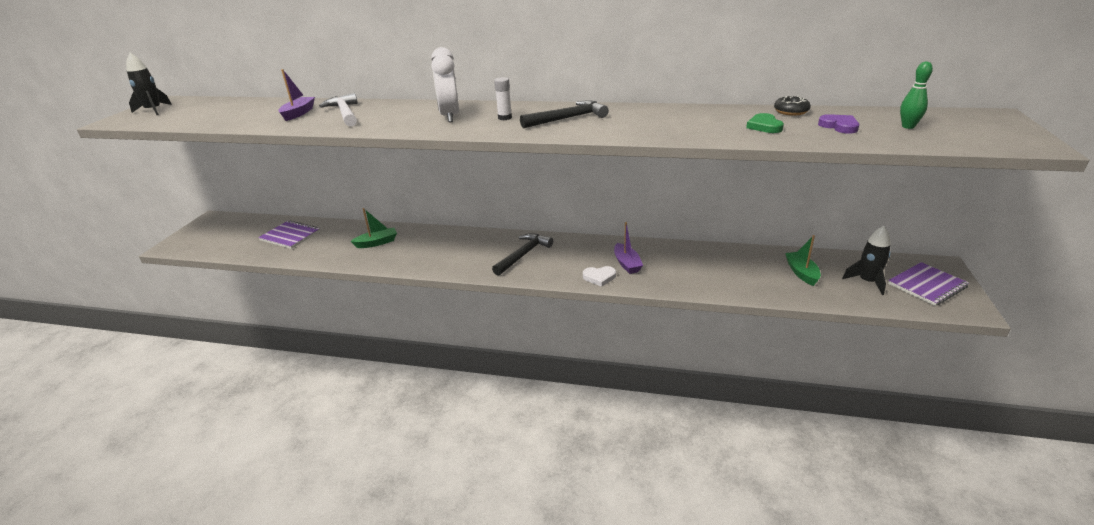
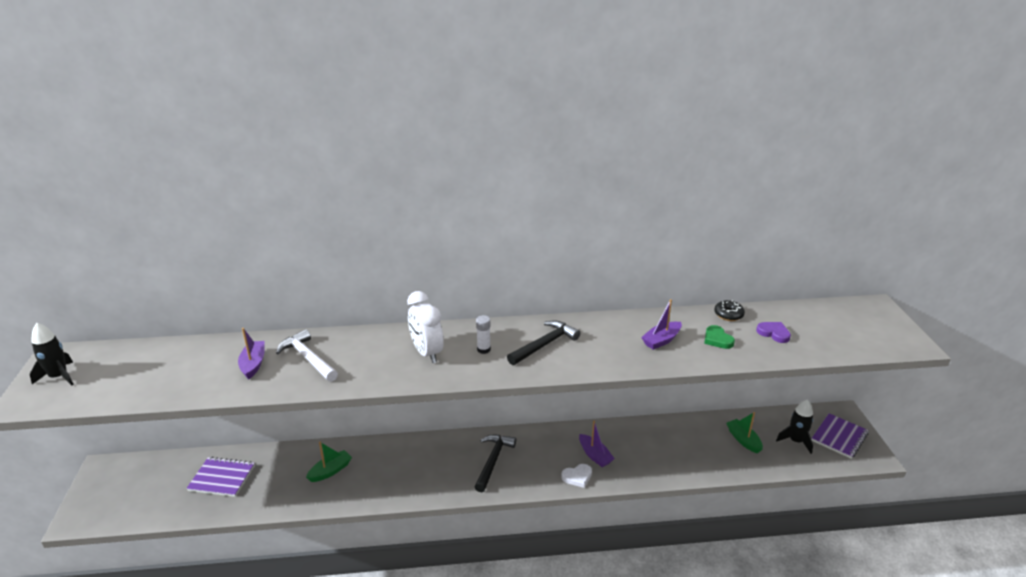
camera: 20 degrees left, 0 degrees up
green bowling pin [900,62,933,129] -> none
none -> purple boat [641,299,682,350]

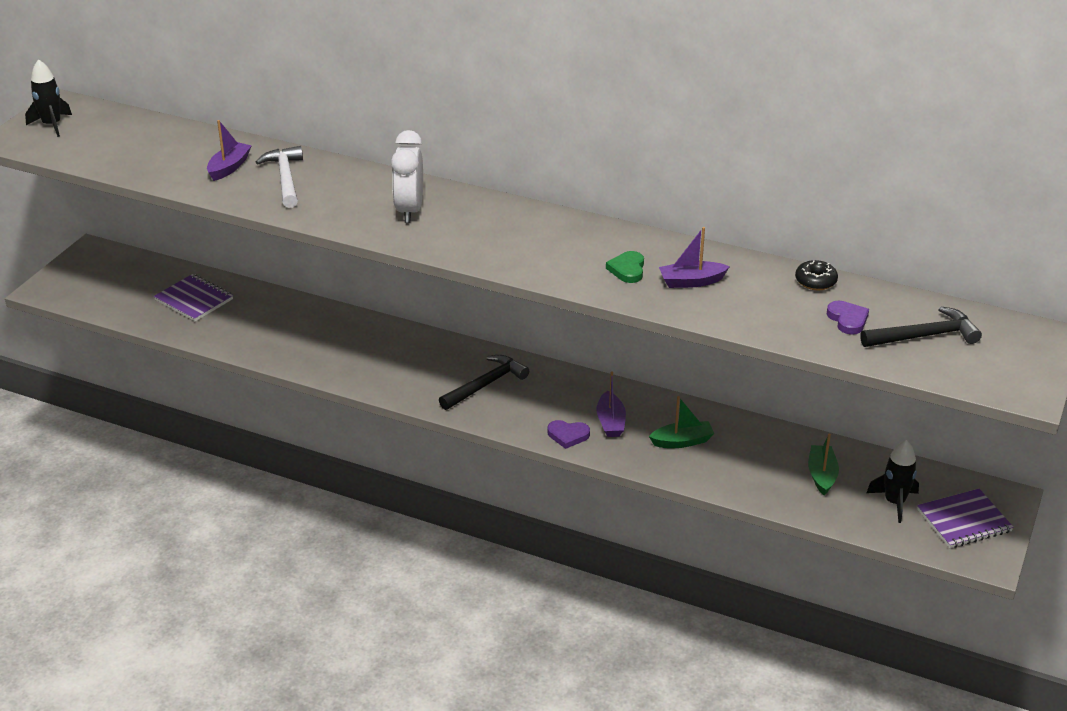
camera: 30 degrees right, 5 degrees up
green boat [306,442,352,482] -> green boat moved to [649,396,715,448]
white glue stick [476,315,491,354] -> none
black hammer [507,320,580,365] -> black hammer moved to [860,306,982,347]
white heart [561,464,592,488] -> purple heart [547,420,590,449]
green heart [704,325,735,349] -> green heart moved to [606,251,644,283]

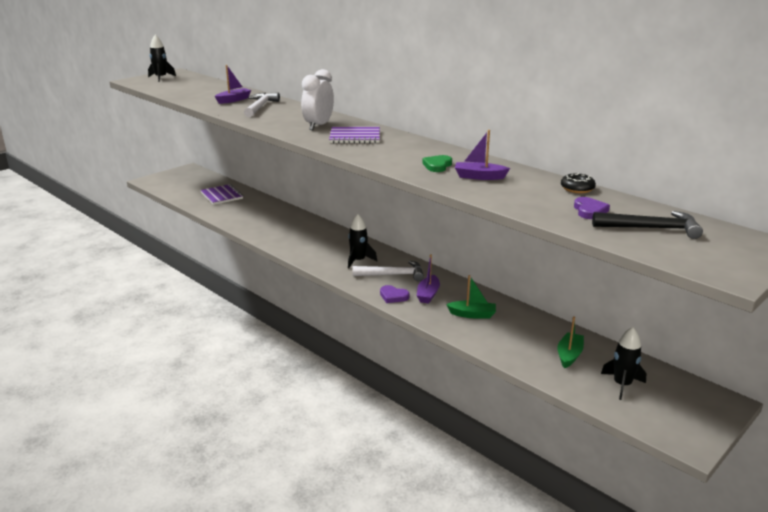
camera: 20 degrees right, 10 degrees down
black hammer [439,355,529,410] -> black rocket [348,214,377,269]
purple notebook [917,489,1014,548] -> purple notebook moved to [329,127,380,143]
none -> white hammer [353,261,424,282]

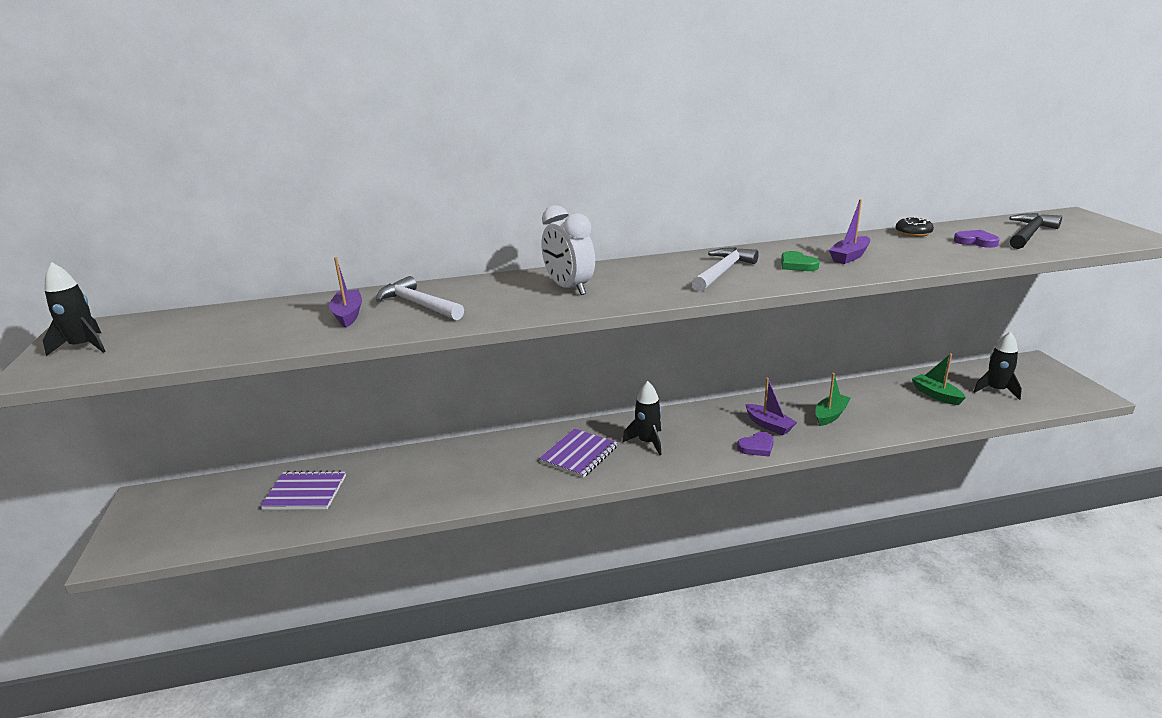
camera: 55 degrees left, 0 degrees up
purple notebook [329,127,380,143] -> purple notebook moved to [539,429,618,478]
white hammer [353,261,424,282] -> white hammer moved to [692,247,759,292]

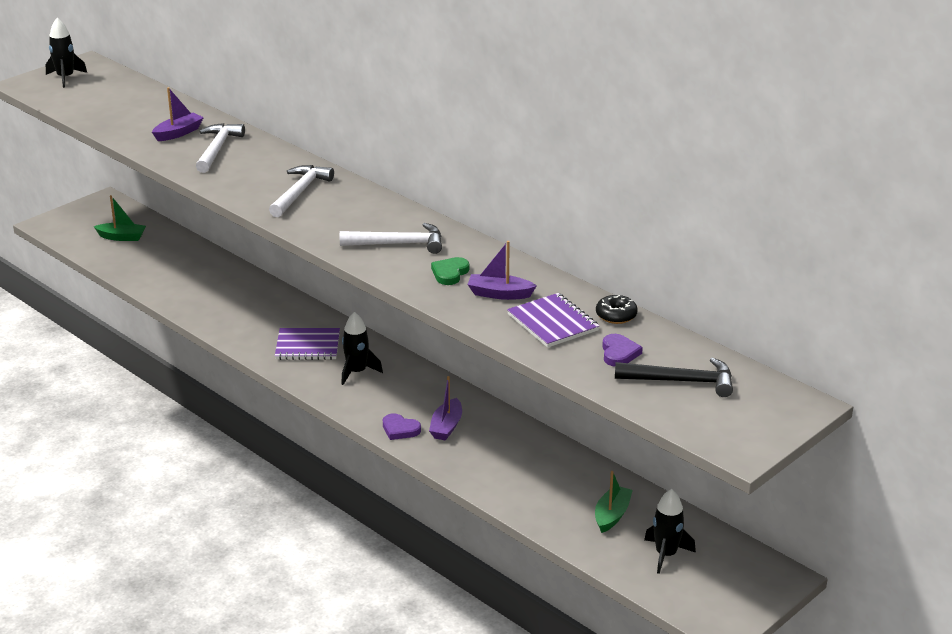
camera: 55 degrees right, 5 degrees up
purple notebook [260,470,346,510] -> purple notebook moved to [507,293,599,348]
white clock [541,205,595,295] -> white hammer [269,165,334,217]
green boat [815,373,851,426] -> green boat moved to [94,195,146,241]

